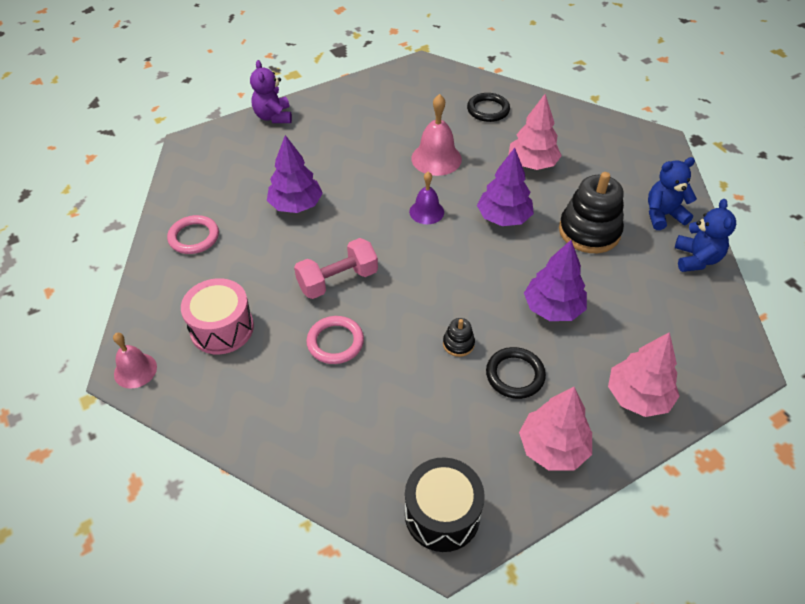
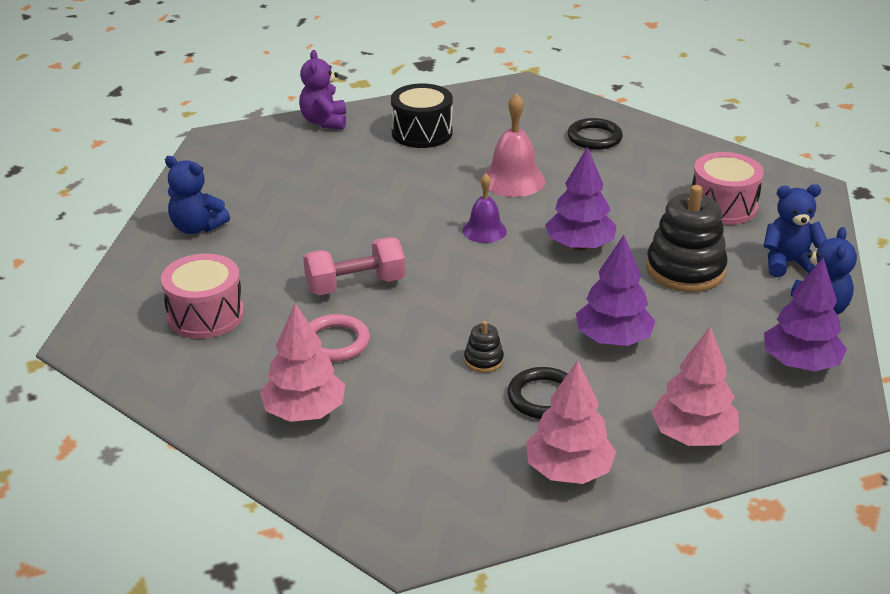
camera: 10 degrees right, 15 degrees down
pink bell [113,333,157,389] -> none
pink ring [167,215,219,254] -> blue teddy bear [165,156,230,234]
purple tree [267,135,323,213] -> purple tree moved to [764,258,847,371]
black drum [405,457,485,552] -> black drum moved to [391,83,453,148]
pink tree [508,94,562,170] -> pink tree moved to [260,304,345,422]
none -> pink drum [692,152,764,225]

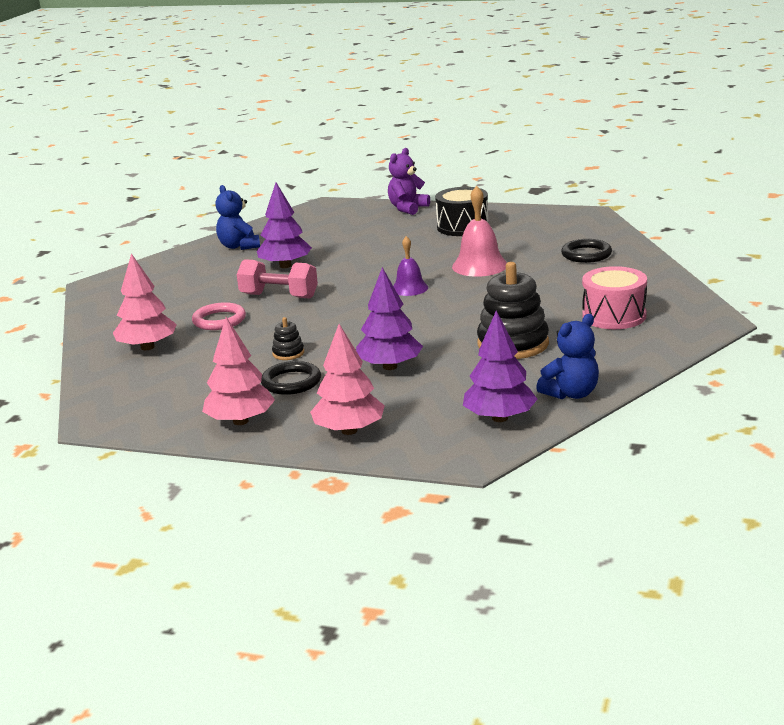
camera: 40 degrees right, 10 degrees down
pink drum [161,253,244,339] -> none
purple tree [545,147,617,250] -> purple tree moved to [257,182,312,268]
blue teddy bear [763,184,827,277] -> none

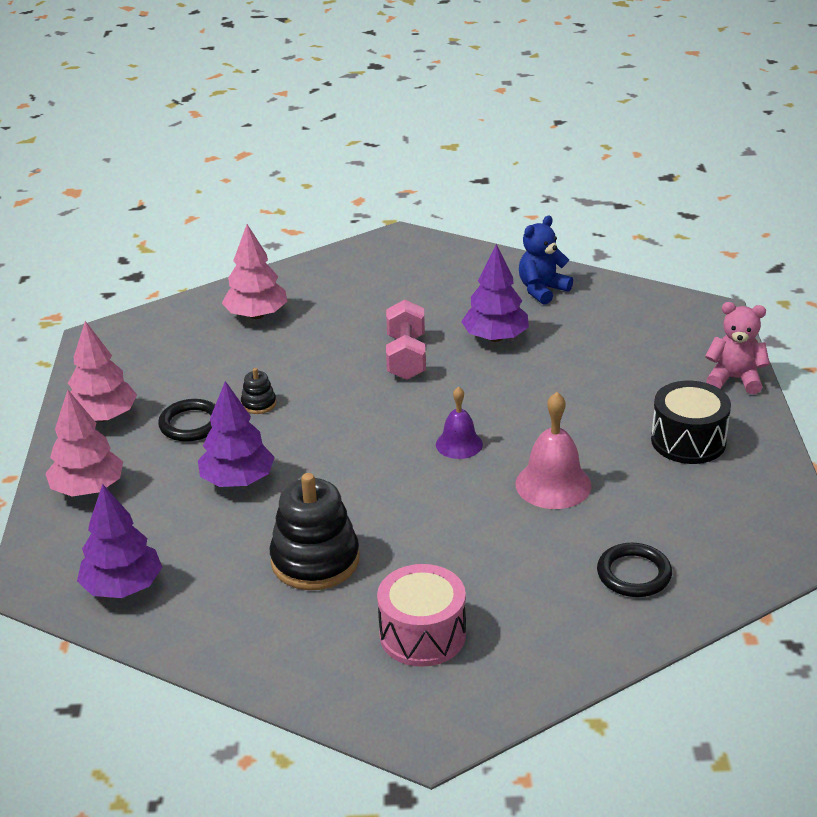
camera: 70 degrees right, 10 degrees up
pink ring [192,302,246,330] -> none
purple teddy bear [388,148,430,215] -> pink teddy bear [705,302,770,394]
blue teddy bear [536,314,599,400] -> none

